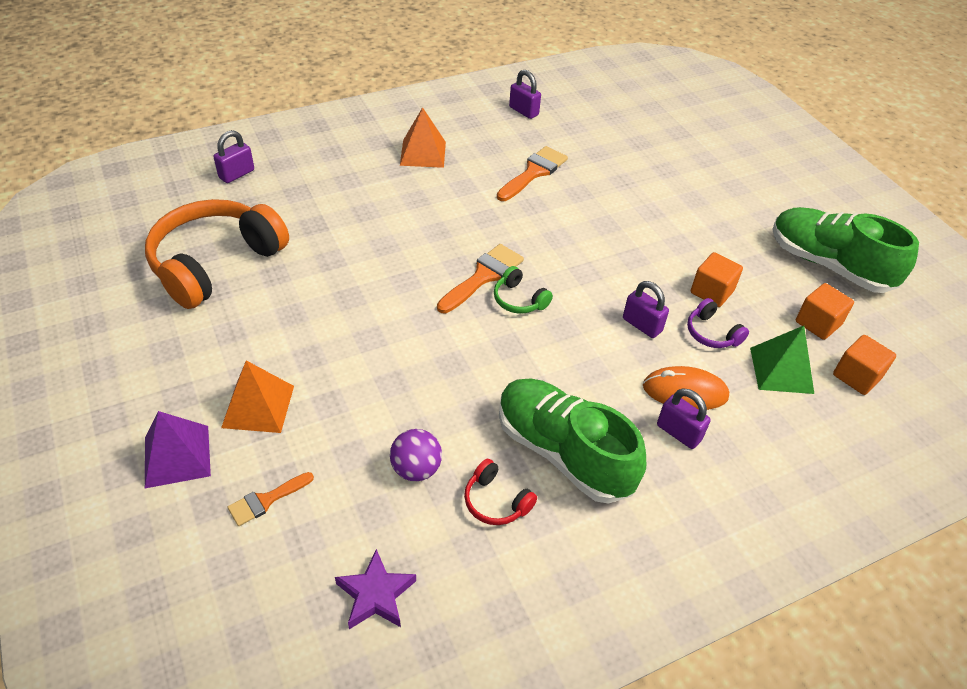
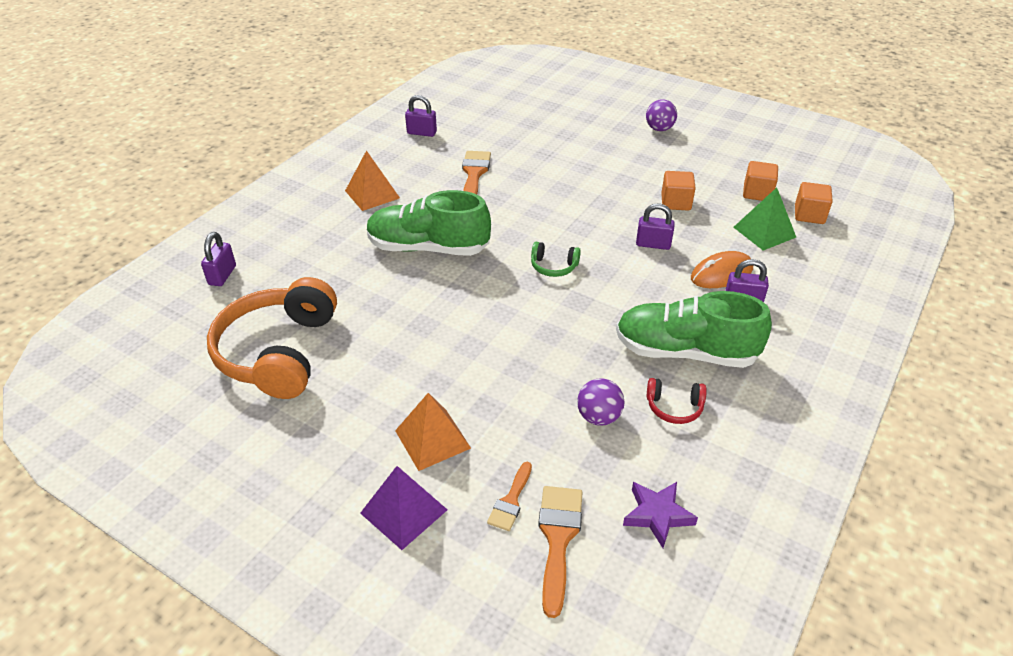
camera: 30 degrees left, 5 degrees down
orange brush [437,244,524,313] -> orange brush moved to [538,486,583,618]
purple headphones [687,298,749,348] -> none
green shoe [772,207,919,293] -> green shoe moved to [366,190,491,256]
none -> purple ball [646,99,677,131]

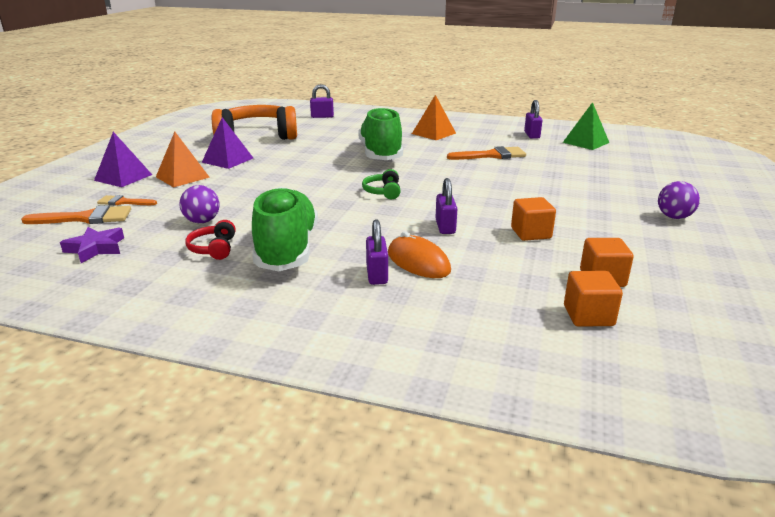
camera: 75 degrees right, 15 degrees down
green pyramid [733,188,796,251] -> green pyramid moved to [563,102,609,150]
none -> purple pyramid [202,117,253,169]

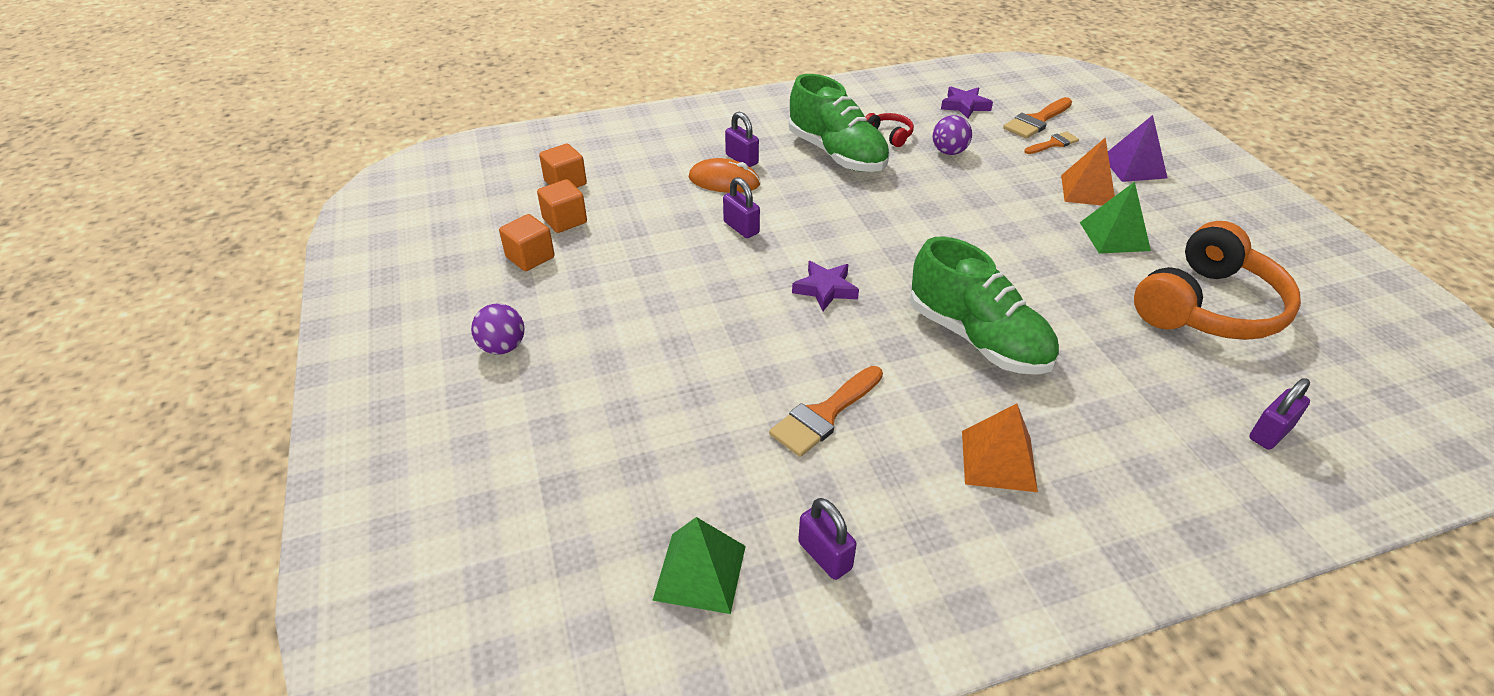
camera: 145 degrees right, 15 degrees up
purple pyramid [202,117,253,169] -> green pyramid [1080,182,1151,254]
green headphones [362,169,401,199] -> none
orange cube [511,197,556,241] -> orange cube moved to [499,214,555,271]
none -> purple star [792,261,859,311]

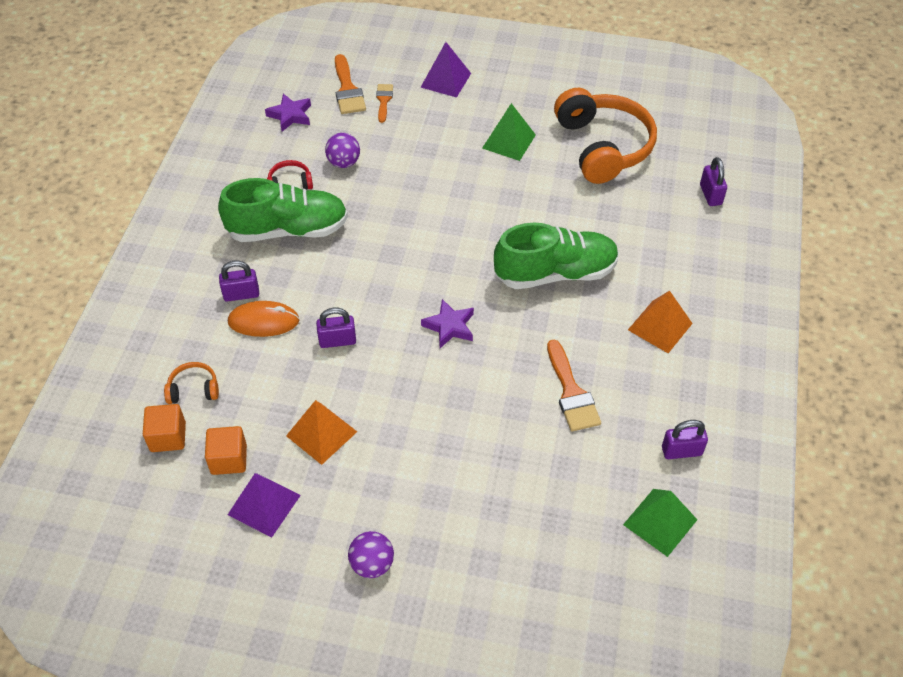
camera: 60 degrees left, 10 degrees up
orange cube [499,214,555,271] -> purple pyramid [228,473,301,537]
orange mouse [689,158,760,193] -> orange mouse turned 45 degrees clockwise [228,301,299,337]
orange pyramid [1061,138,1115,206] -> orange pyramid moved to [286,400,357,465]
none -> orange headphones [164,362,219,404]

